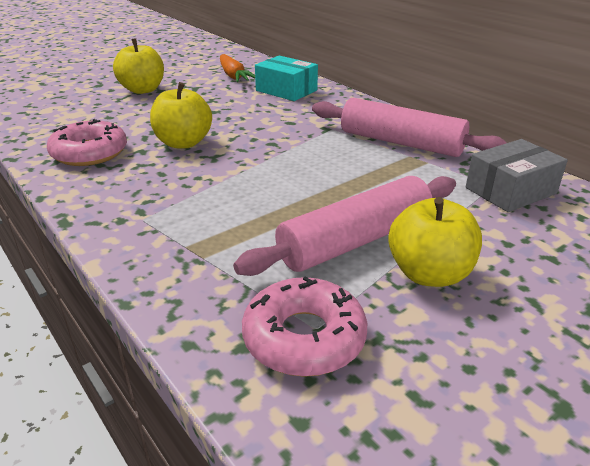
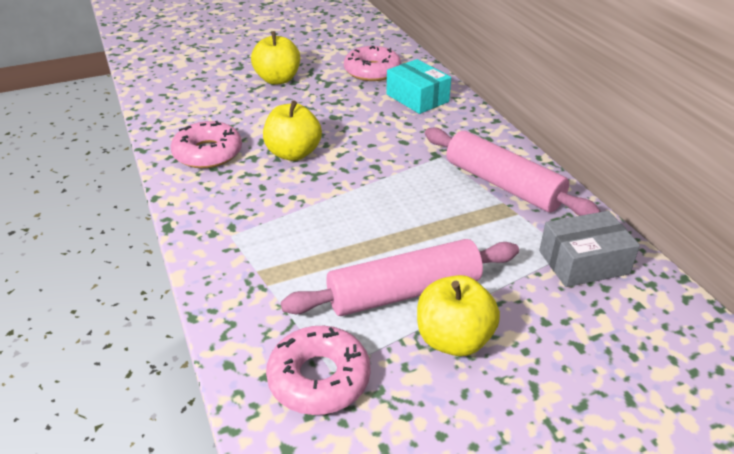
camera: 15 degrees right, 5 degrees up
orange carrot [220,54,255,82] -> pink donut [344,46,401,81]

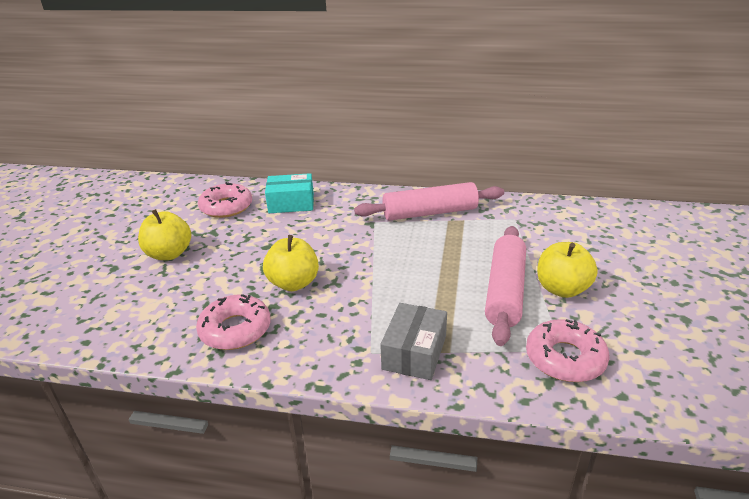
camera: 55 degrees left, 5 degrees down
grey box [539,211,640,287] -> grey box moved to [380,303,447,380]

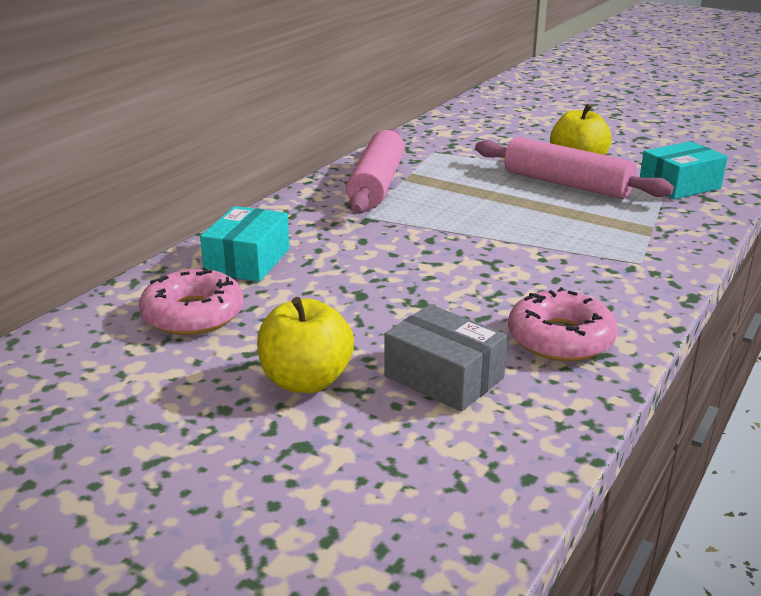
camera: 70 degrees left, 5 degrees down
yellow apple [263,235,319,291] -> none
grey box [380,303,447,380] -> grey box moved to [384,304,508,412]
pink donut [526,319,609,382] -> turquoise box [640,141,728,200]

